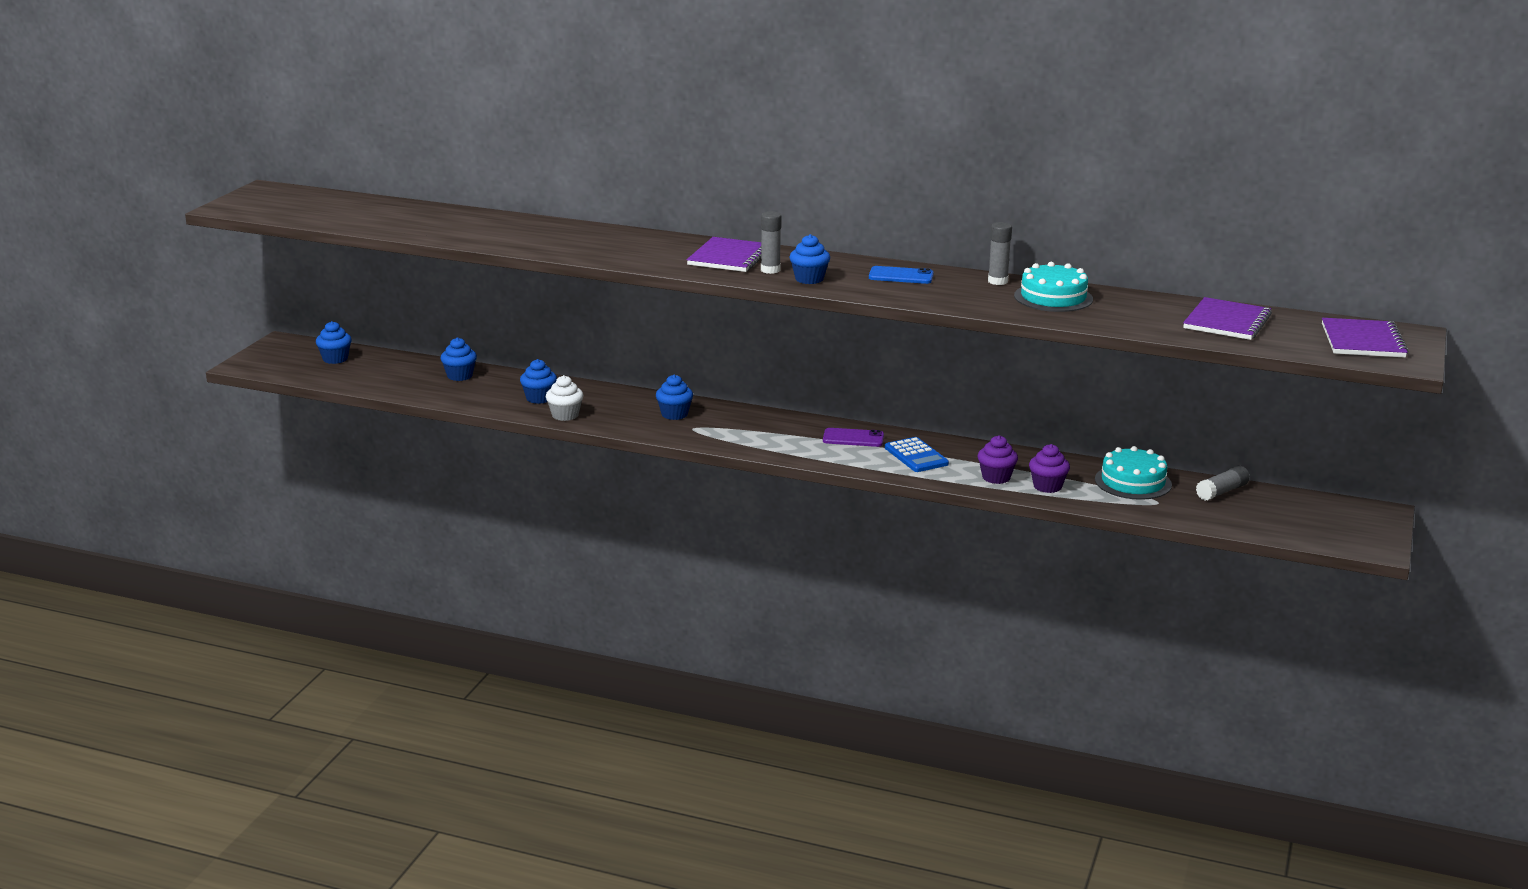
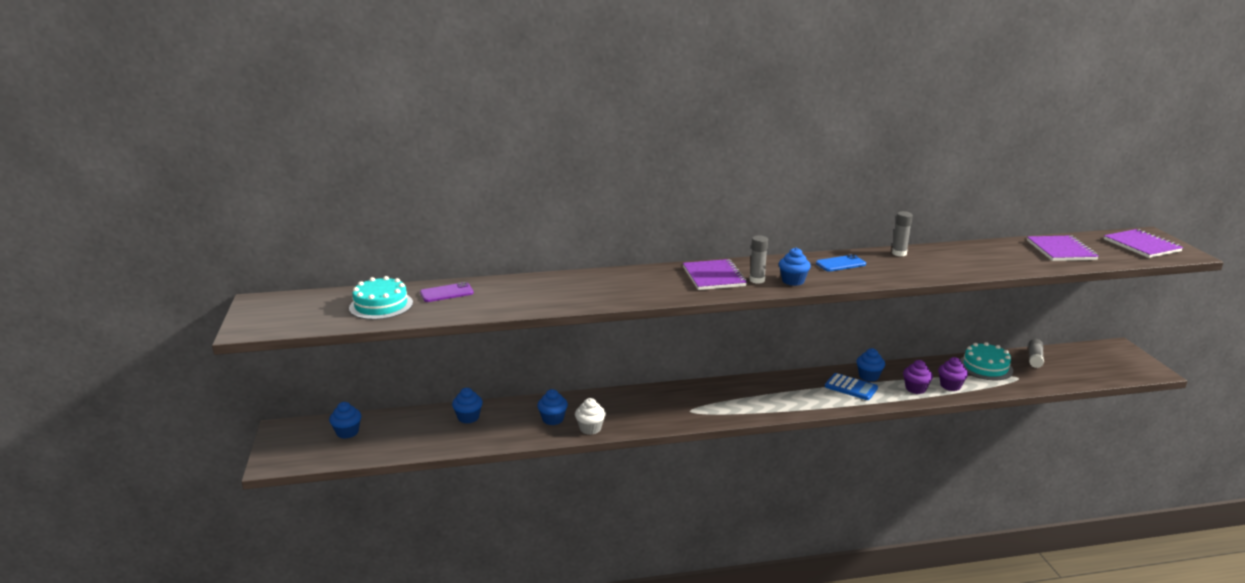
camera: 30 degrees left, 0 degrees up
blue cupcake [656,374,693,420] -> blue cupcake moved to [856,348,885,382]
purple phone [823,428,884,447] -> purple phone moved to [420,282,474,302]
turquoise cake [1014,262,1093,312] -> turquoise cake moved to [349,276,413,320]

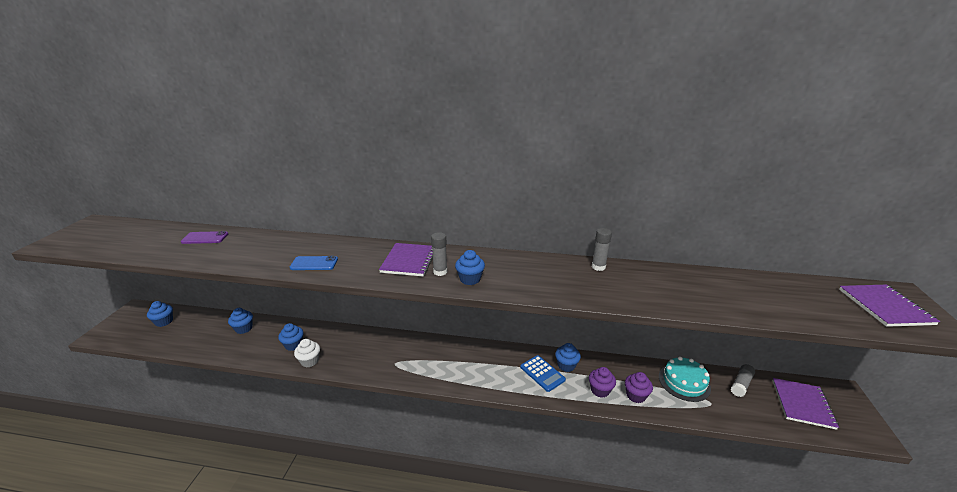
camera: 20 degrees right, 5 degrees up
turquoise cake [349,276,413,320] -> none
blue phone [816,254,866,272] -> blue phone moved to [290,256,338,270]
purple notebook [1027,235,1099,261] -> purple notebook moved to [773,378,839,430]

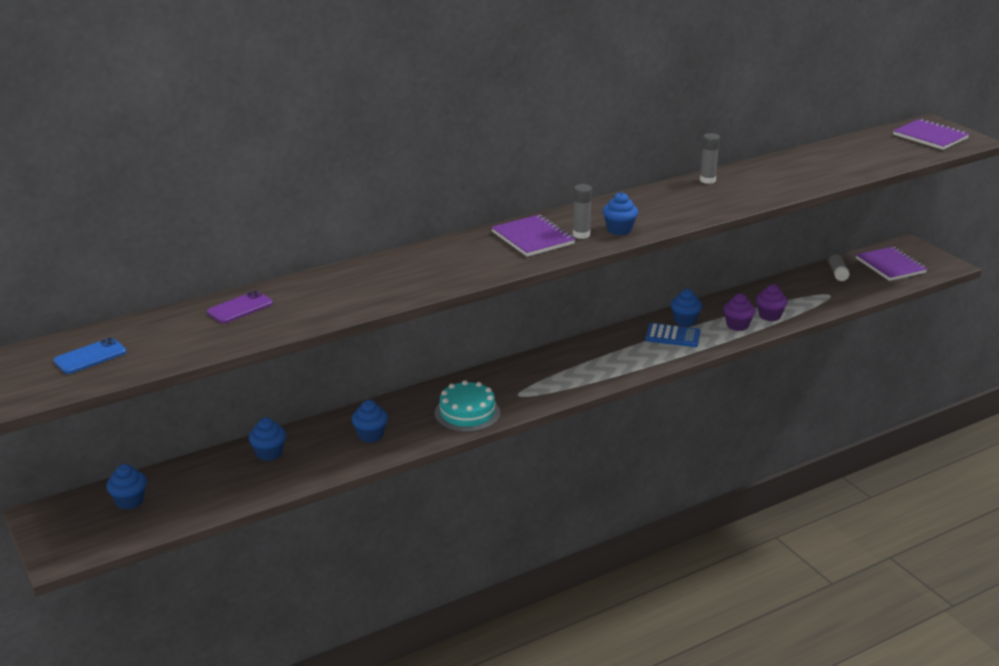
camera: 40 degrees left, 0 degrees up
blue phone [290,256,338,270] -> blue phone moved to [53,338,127,374]
white cupcake [294,339,320,367] -> none
turquoise cake [659,357,711,402] -> turquoise cake moved to [435,380,500,432]

